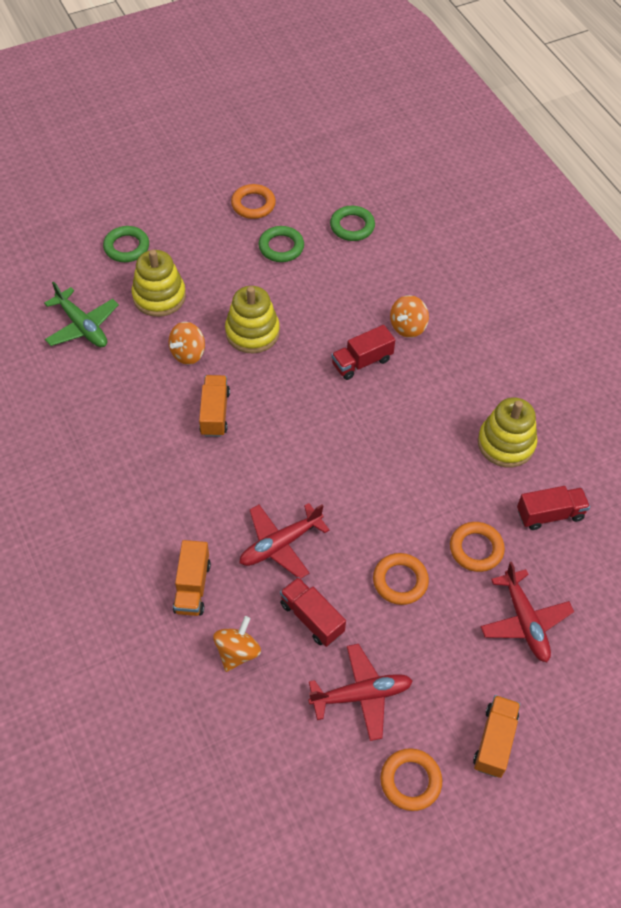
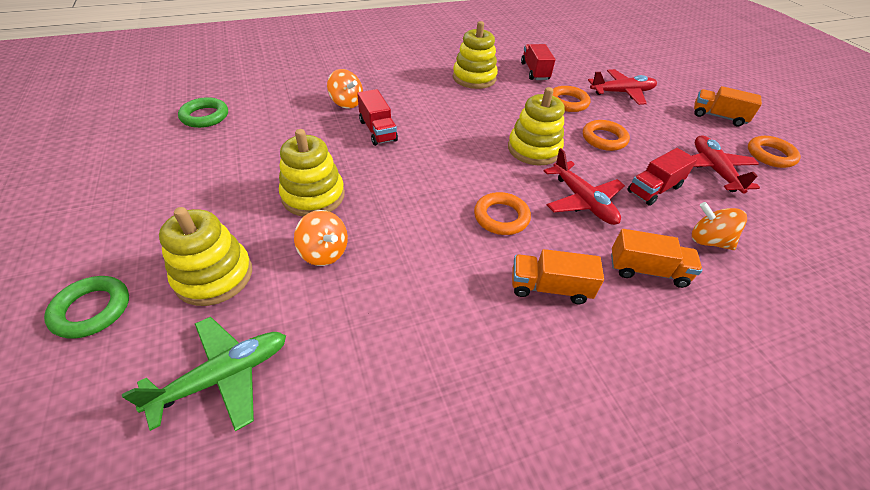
camera: 85 degrees left, 10 degrees down
orange truck [199,375,230,437] -> orange truck moved to [512,249,604,304]
orange ring [231,184,276,219] -> orange ring moved to [474,192,531,235]
green ring [259,226,304,262] -> none
none -> yellow stacking toy [508,87,565,165]

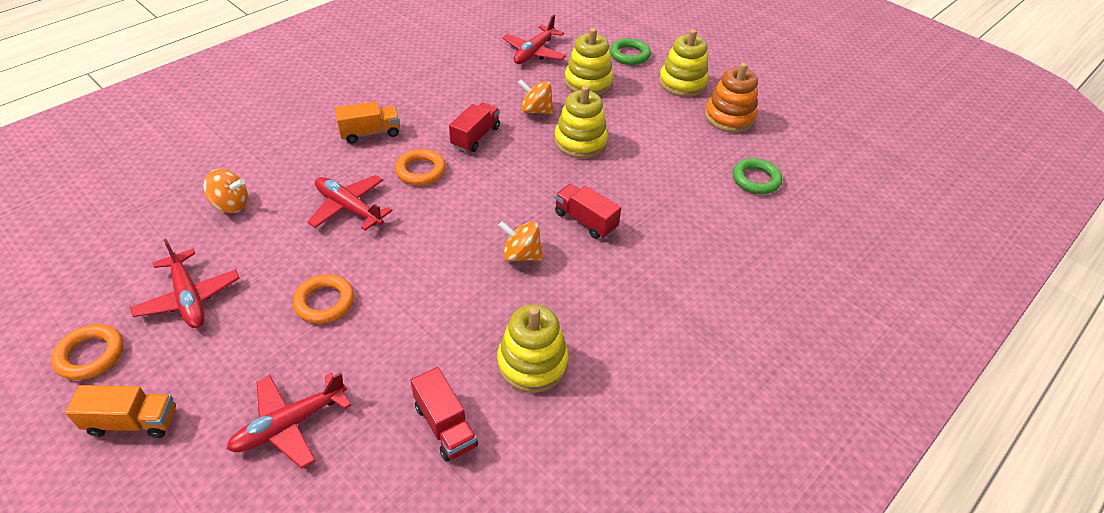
camera: 155 degrees right, 0 degrees up
green plane [122,317,286,431] -> red plane [502,14,566,64]
orange spinning top [327,69,363,108] -> orange spinning top moved to [498,221,543,261]
yellow stacking toy [508,87,565,165] -> yellow stacking toy moved to [659,29,709,97]
orange ring [552,86,590,112] -> none
orange truck [611,229,702,288] -> none
red truck [627,148,697,206] -> red truck moved to [449,102,500,152]
none -> orange stacking toy [705,63,758,133]

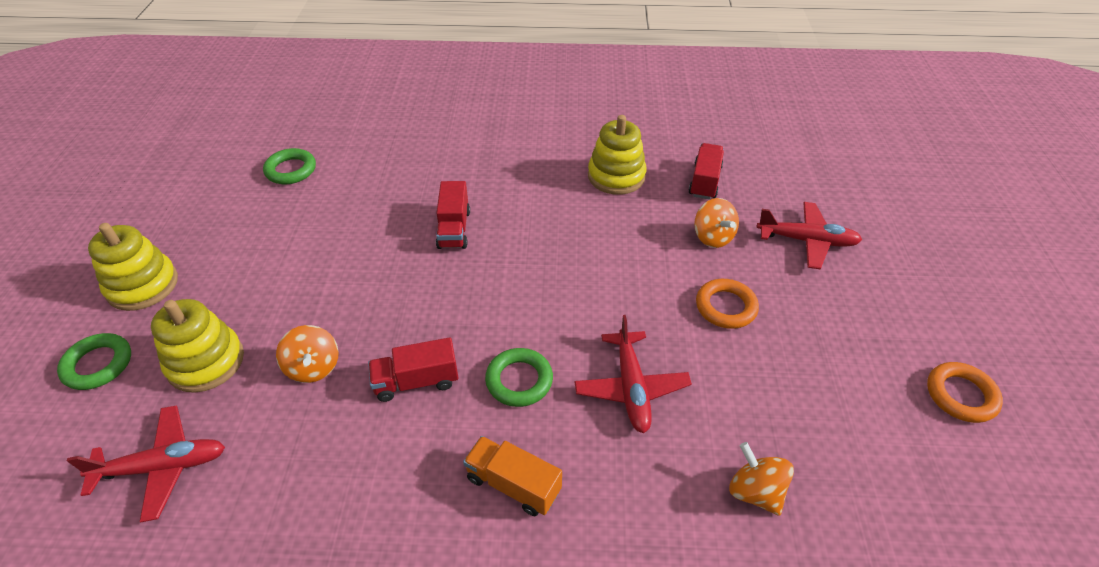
camera: 130 degrees left, 0 degrees up
orange truck [65,385,176,438] -> none
red plane [130,239,240,328] -> none
orange ring [395,149,446,185] -> green ring [485,348,553,407]
orange spinning top [498,221,543,261] -> orange spinning top moved to [694,198,739,248]
yellow stacking toy [554,86,608,159] -> none
orange stacking toy [705,63,758,133] -> none

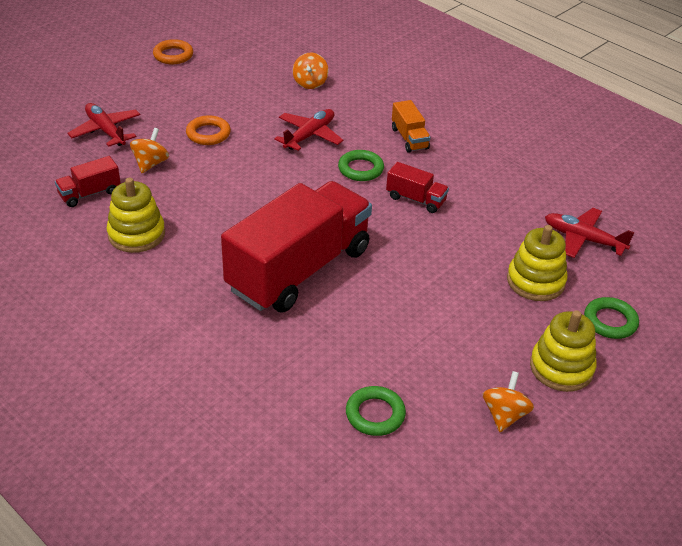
camera: 140 degrees left, 5 degrees down
orange spinning top [276,325,339,383] -> orange spinning top moved to [483,371,534,432]
red truck [436,181,470,249] -> red truck [221,181,372,313], size x2.43

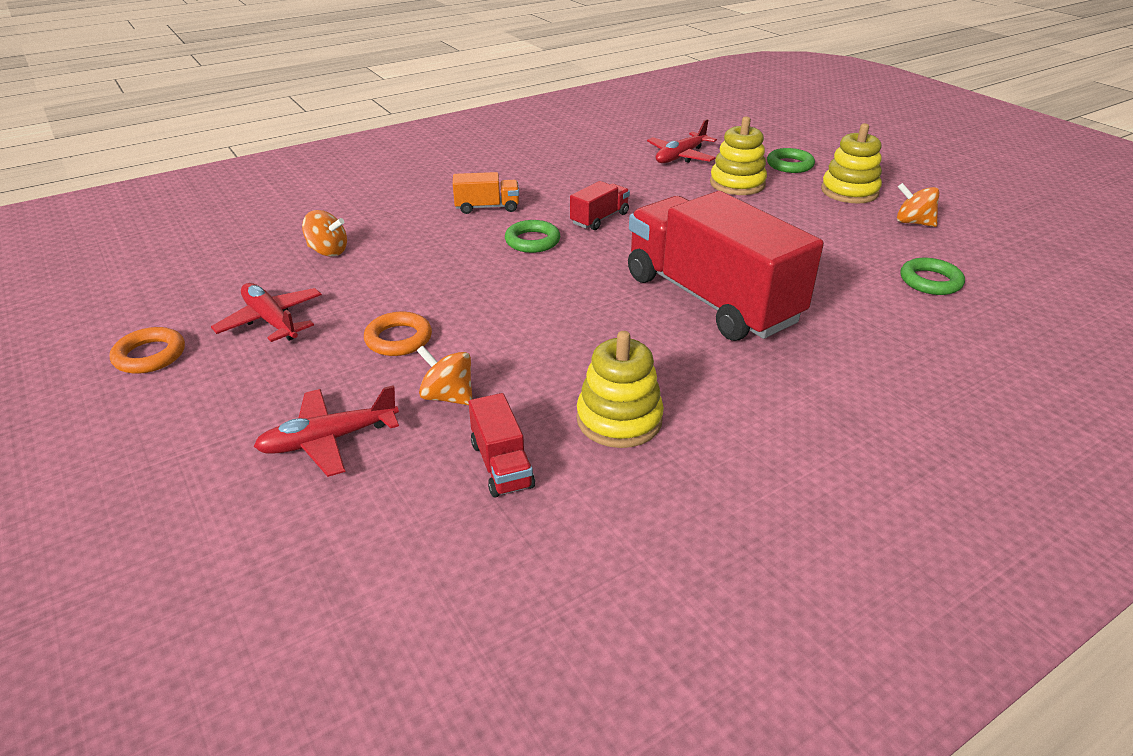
camera: 75 degrees left, 5 degrees down
red plane [274,109,343,151] -> red plane moved to [211,283,322,342]

